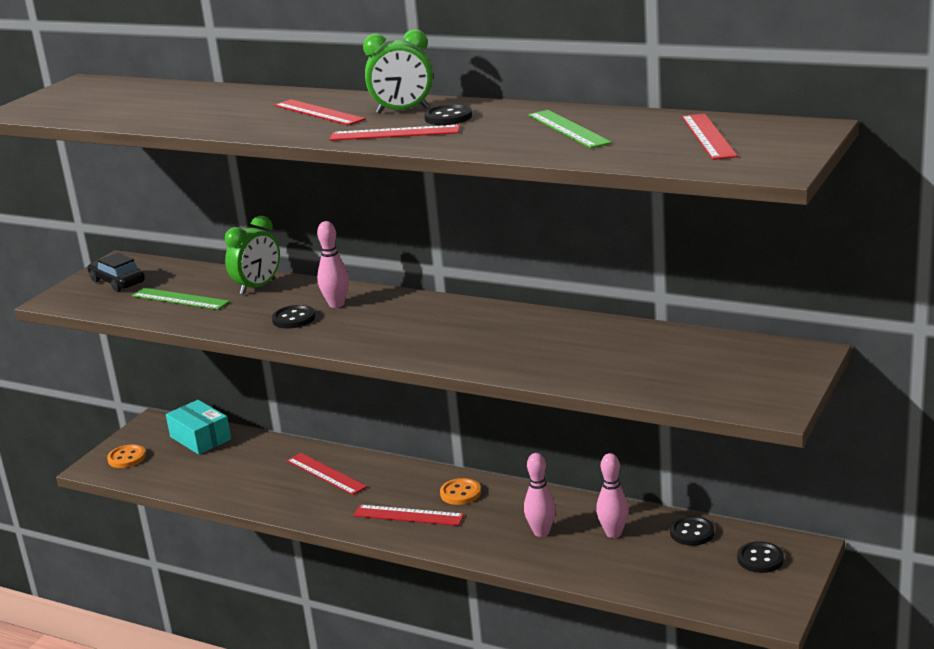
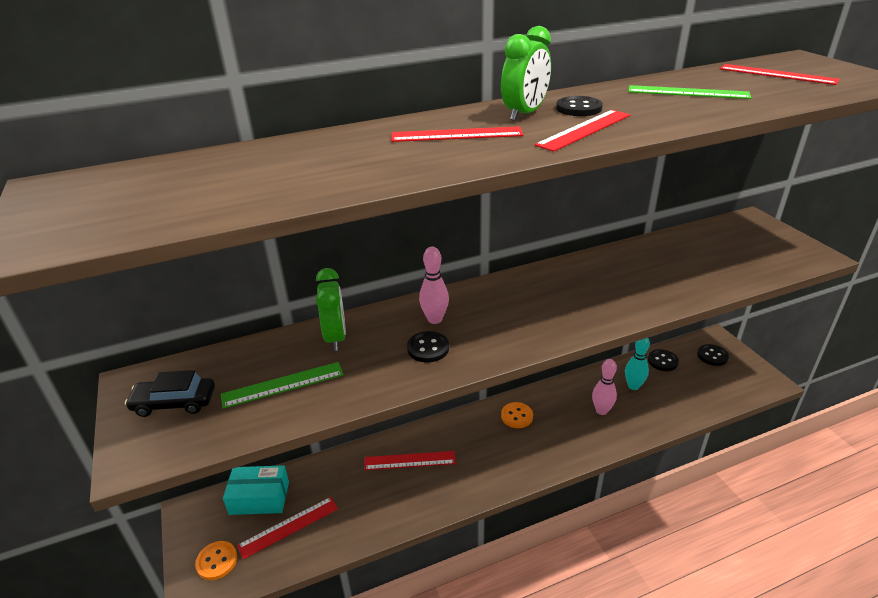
camera: 50 degrees left, 10 degrees up
red ruler [353,505,464,526] -> red ruler moved to [237,497,338,559]
pink bowling pin [596,453,629,538] -> turquoise bowling pin [625,338,650,390]

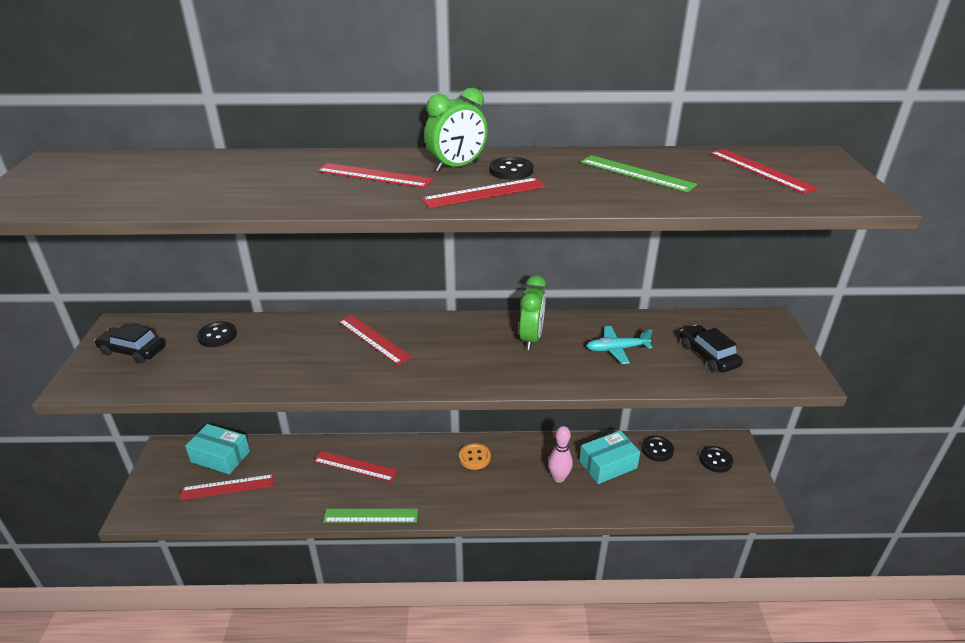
camera: 20 degrees right, 0 degrees up
orange button [195,541,237,580] -> none
green ruler [221,362,344,409] -> green ruler moved to [323,509,418,523]
green clock [316,268,346,351] -> green clock moved to [519,275,546,350]
black button [407,331,449,362] -> black button moved to [197,321,237,347]
pink bowling pin [419,247,449,324] -> red ruler [338,315,412,365]
turquoise bowling pin [625,338,650,390] -> turquoise box [579,430,640,484]
none -> turquoise plane [587,326,653,364]
none -> black car [680,325,743,373]

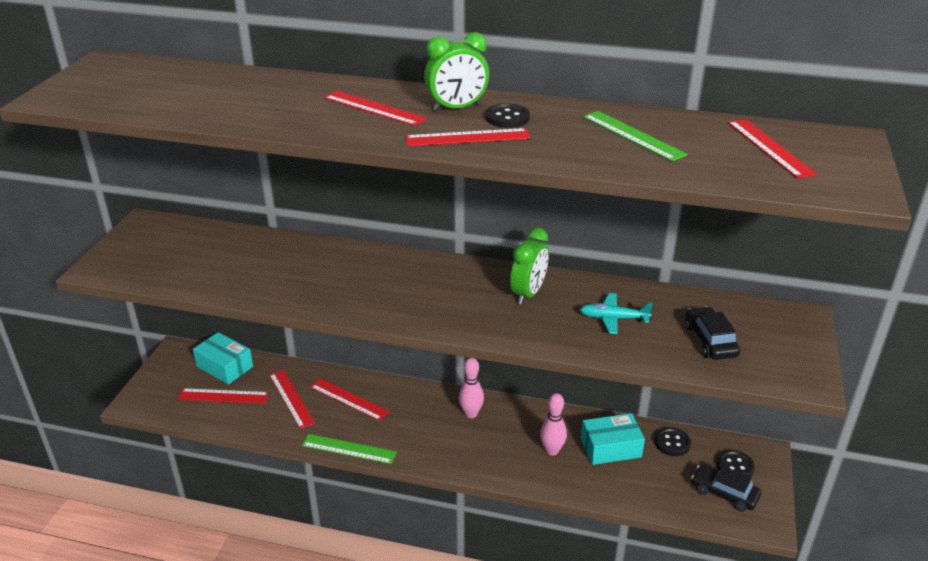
camera: 15 degrees right, 0 degrees up
black car [95,323,165,363] -> black car moved to [691,464,762,512]
black button [197,321,237,347] -> none
red ruler [338,315,412,365] -> red ruler moved to [269,370,315,429]
orange button [459,443,491,470] -> pink bowling pin [459,358,484,418]

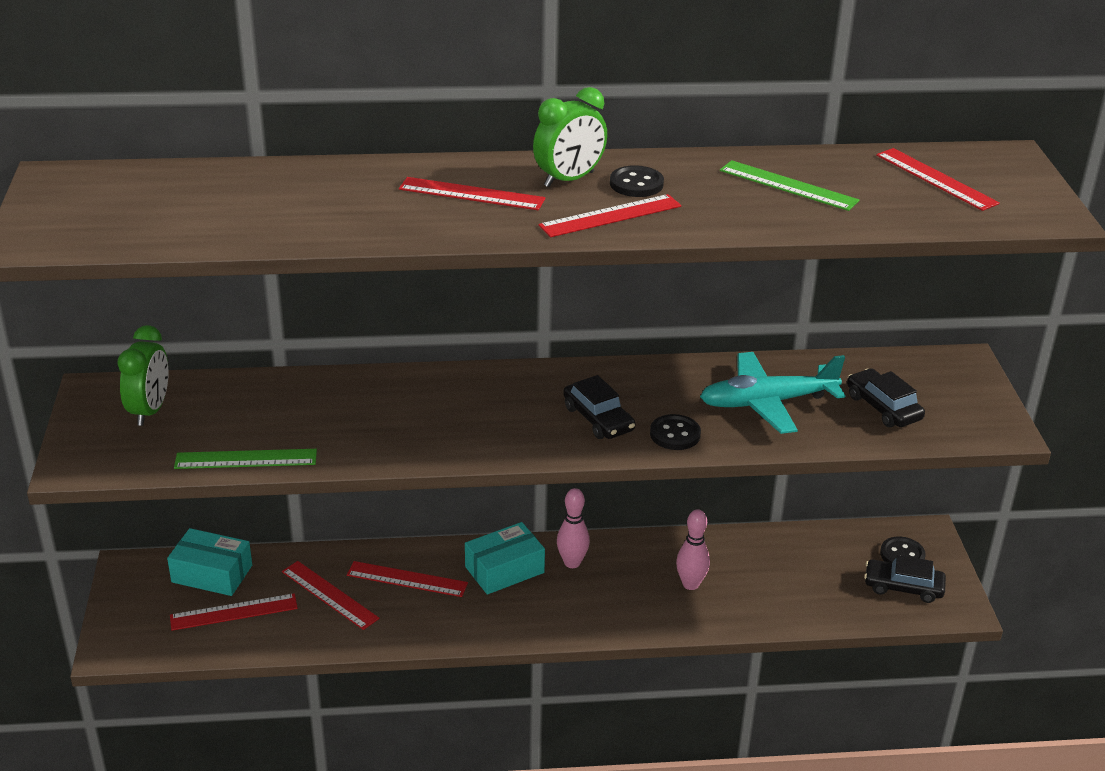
camera: 20 degrees left, 0 degrees up
green ruler [302,434,397,464] -> green ruler moved to [174,449,317,469]
green clock [510,228,548,305] -> green clock moved to [118,325,168,426]
turquoise plane [579,293,653,334] -> turquoise plane [700,352,845,434], size x1.71
turquoise box [581,413,645,465] -> turquoise box moved to [465,522,545,595]
black button [655,427,691,456] -> black button moved to [650,414,701,450]
none -> black car [563,375,635,439]

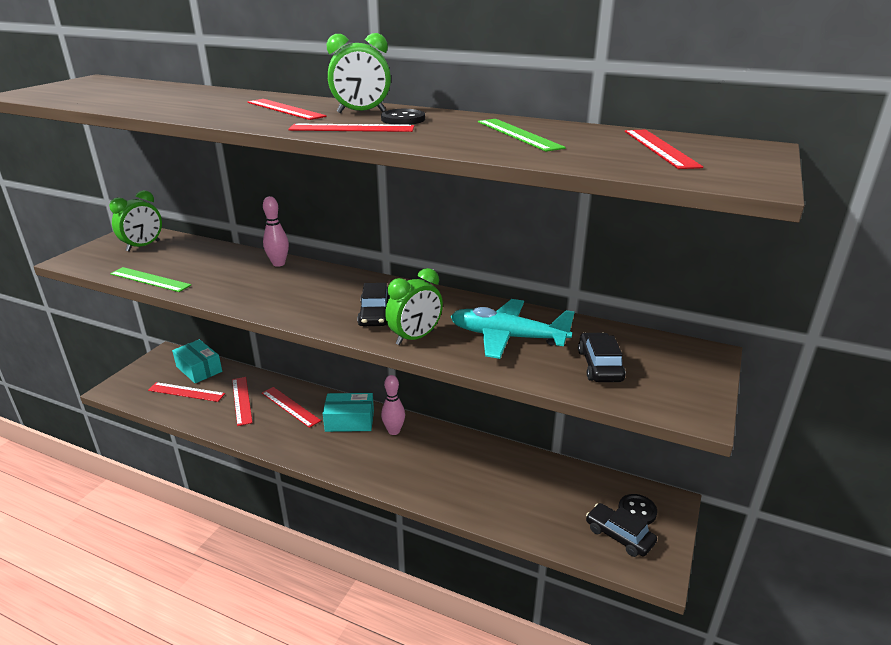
camera: 30 degrees right, 5 degrees down
black button [650,414,701,450] -> green clock [385,268,443,345]
pink bowling pin [676,509,710,590] -> pink bowling pin moved to [263,196,289,267]

